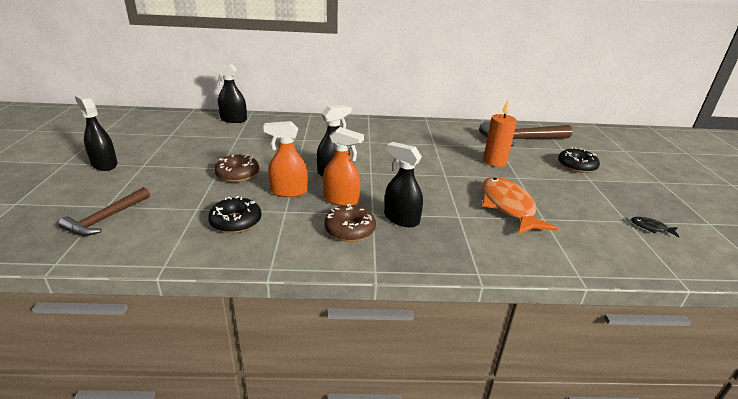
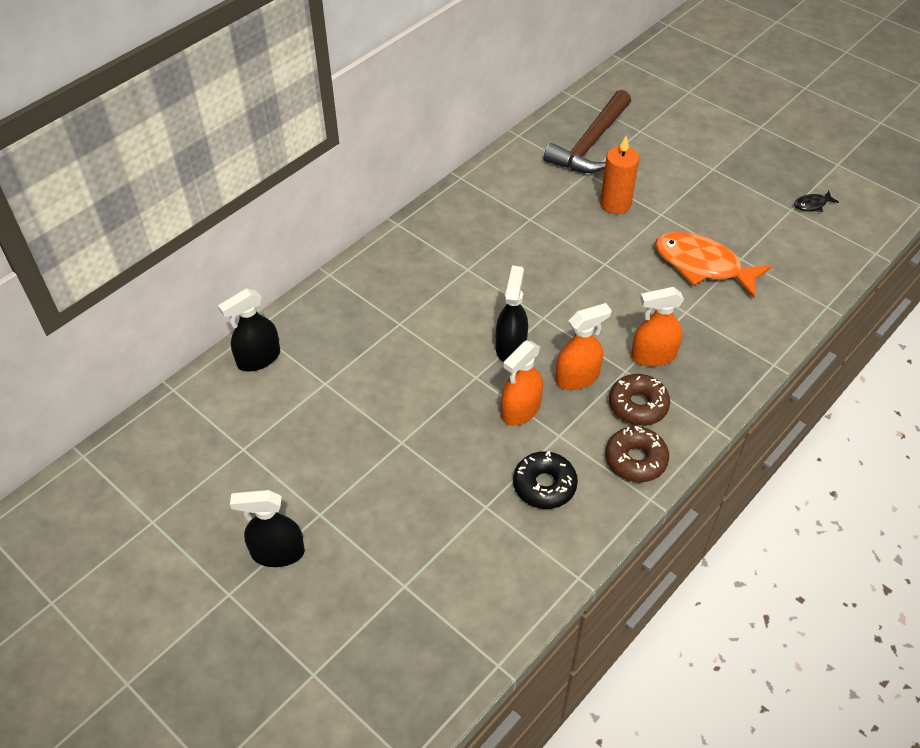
camera: 45 degrees left, 20 degrees up
brown hammer [58,187,150,236] -> none
brown donut [214,154,259,182] -> brown donut moved to [606,426,669,482]
black spray bottle [384,142,423,227] -> orange spray bottle [631,287,684,367]
black donut [558,147,600,173] -> none

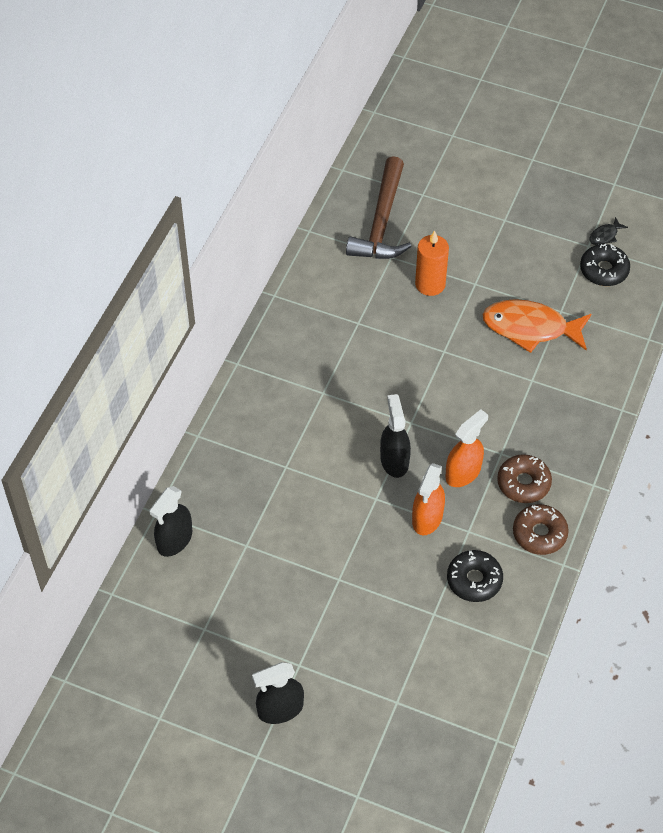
camera: 20 degrees left, 5 degrees up
orange spray bottle [631,287,684,367] -> none
none -> black donut [580,243,630,286]

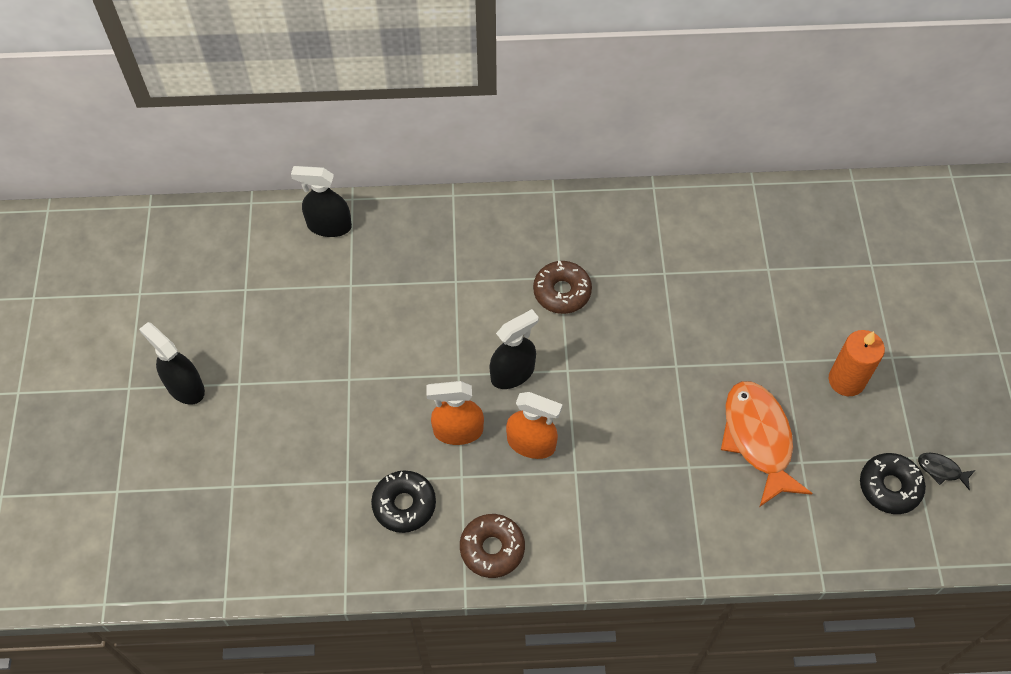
camera: 65 degrees right, 5 degrees up
brown hammer [346,156,412,259] -> none
orange candle [415,230,449,296] -> orange candle moved to [829,330,885,396]
brown donut [497,454,552,503] -> brown donut moved to [533,261,592,314]

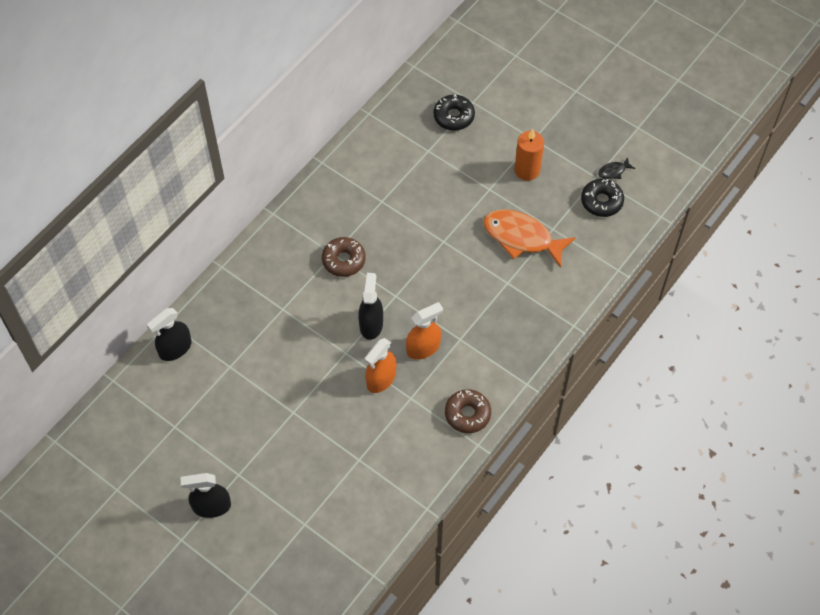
camera: 50 degrees left, 0 degrees up
black donut [371,470,436,533] -> black donut moved to [433,94,475,131]

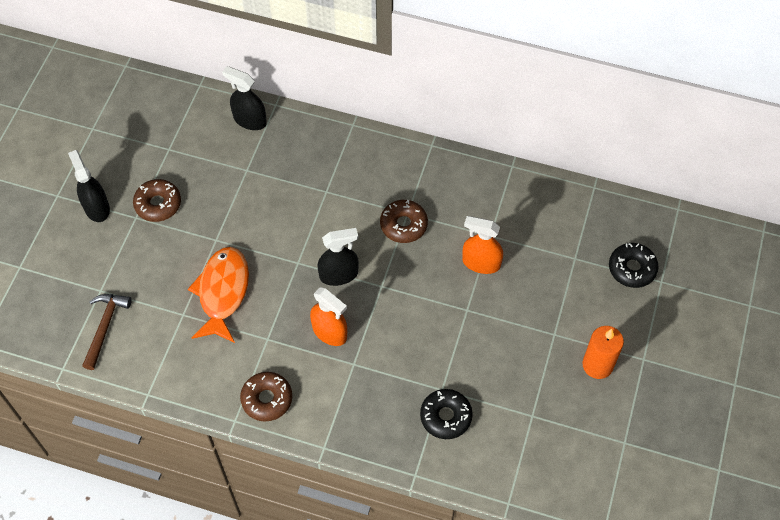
camera: 70 degrees right, 0 degrees up
orange spray bottle [365,338,396,393] -> orange spray bottle moved to [462,216,503,274]
orange fish [483,209,576,268] -> orange fish moved to [188,247,249,343]
black donut [581,179,624,217] -> black donut moved to [420,389,473,439]
black fish [598,157,635,179] -> none
none -> brown hammer [82,294,132,370]
none -> brown donut [133,179,181,222]

